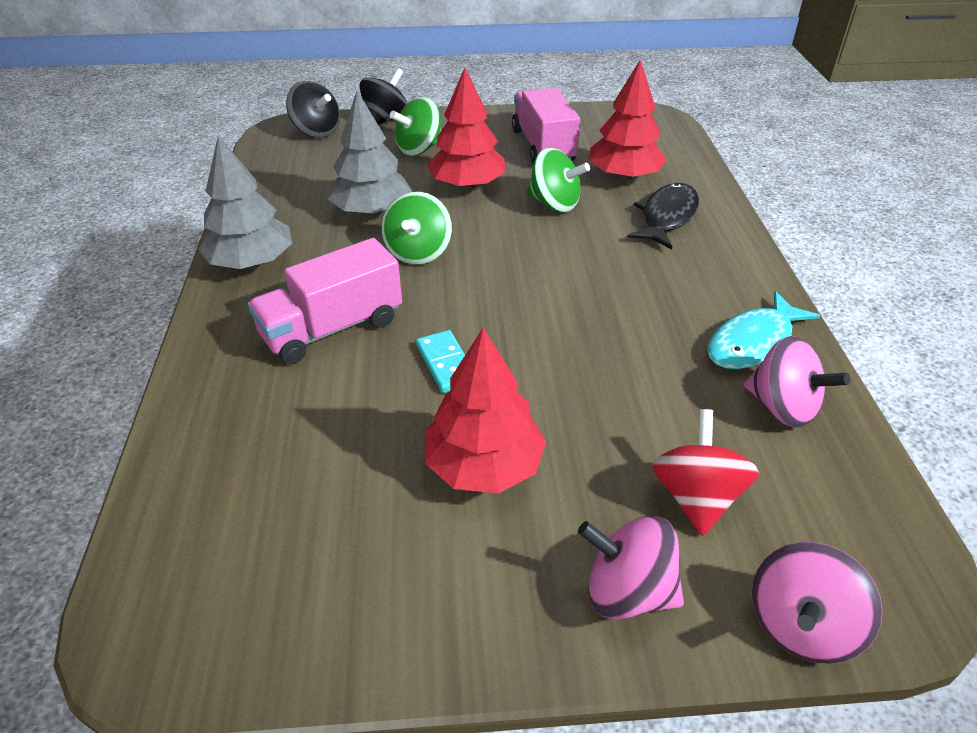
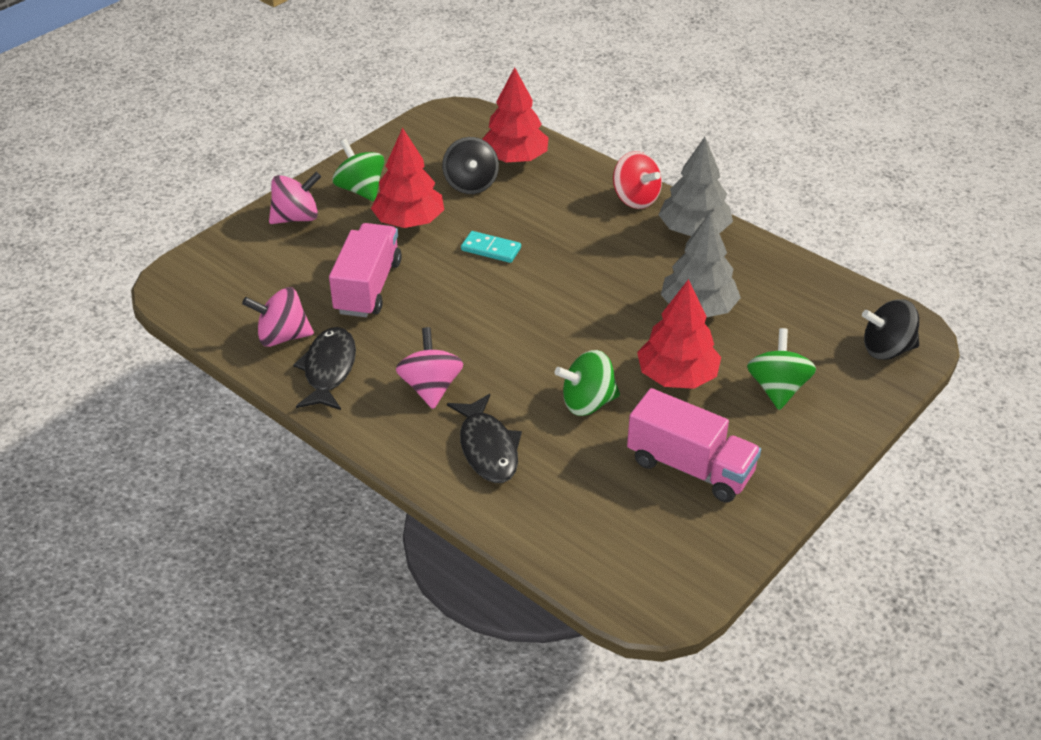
camera: 135 degrees right, 0 degrees up
pink truck [248,238,402,364] -> pink truck moved to [329,223,402,317]
black spinning top [359,68,408,125] -> black spinning top moved to [442,137,499,194]
green spinning top [381,192,452,265] -> green spinning top moved to [332,139,384,201]
red tree [589,59,667,180] -> red tree moved to [482,67,549,163]
red spinning top [652,409,759,536] -> red spinning top moved to [613,151,662,209]
turquoise fish [707,291,820,369] -> black fish [293,327,356,410]
pink spinning top [752,542,883,664] -> pink spinning top moved to [396,327,463,409]

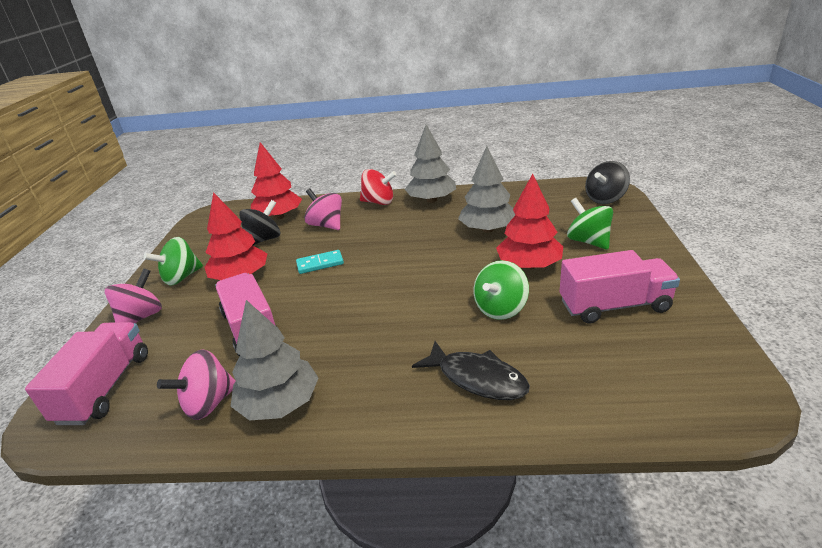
camera: 35 degrees left, 10 degrees down
black fish [293,327,356,410] -> grey tree [230,300,318,421]
green spinning top [332,139,384,201] -> green spinning top turned 60 degrees counterclockwise [144,237,203,285]
pink spinning top [396,327,463,409] -> pink spinning top moved to [304,189,342,230]
black spinning top [442,137,499,194] -> black spinning top turned 90 degrees counterclockwise [239,200,281,245]
none -> pink truck [25,322,148,425]

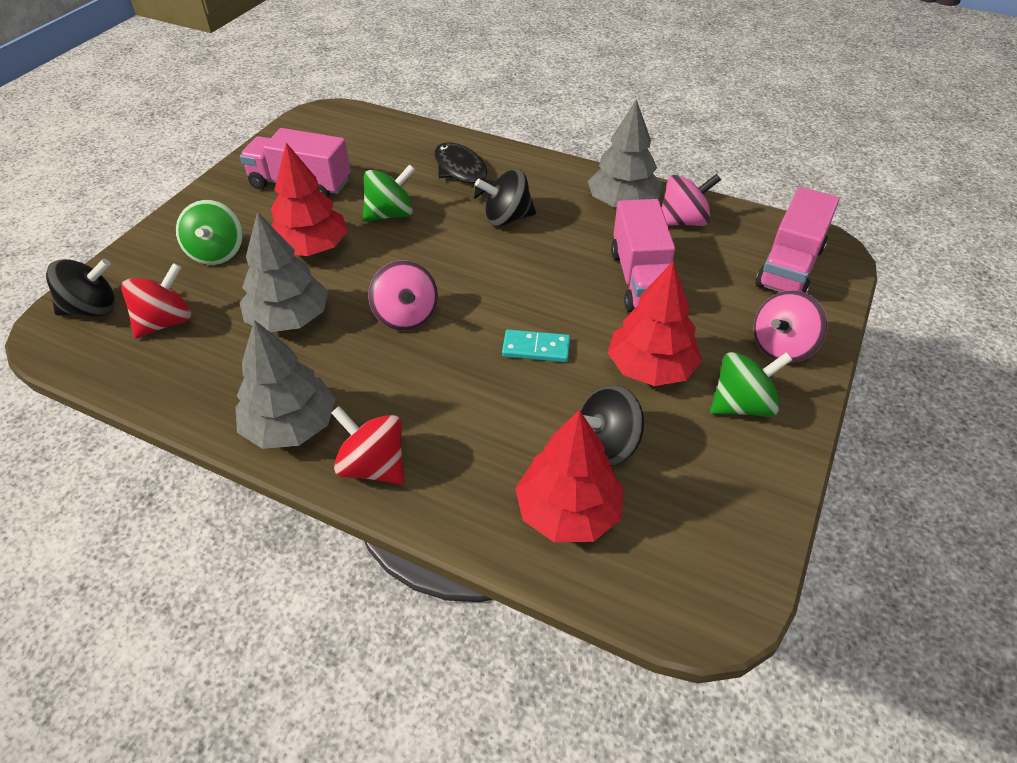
camera: 160 degrees left, 15 degrees up
pink spinning top [304,189,342,230] -> pink spinning top moved to [368,260,438,331]
none -> red spinning top [121,263,191,338]
none -> black spinning top [475,169,536,227]

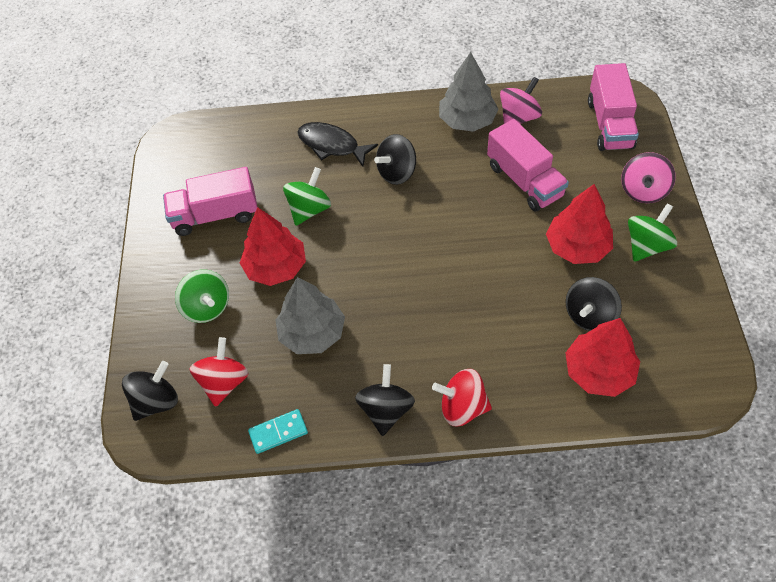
camera: 25 degrees left, 10 degrees up
grey tree [235,320,336,449] -> black spinning top [355,364,415,436]
pink spinning top [368,260,438,331] -> none
turquoise domino [502,329,570,362] -> turquoise domino moved to [248,409,308,454]

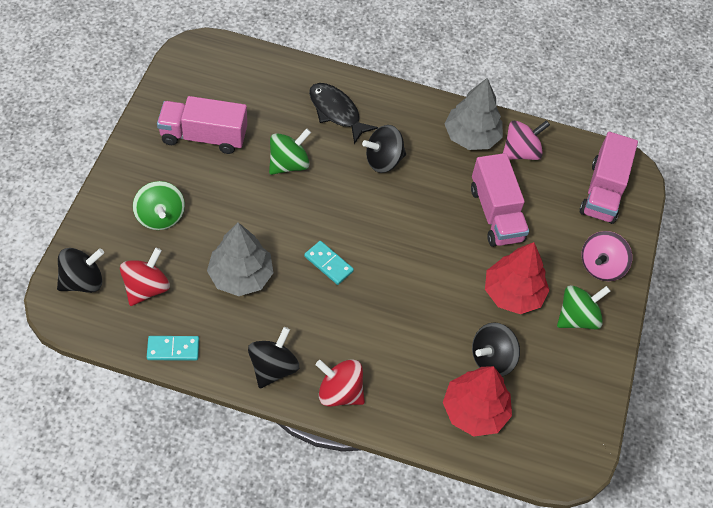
camera: 10 degrees right, 0 degrees up
red tree [240,207,306,286] -> none
none -> turquoise domino [304,241,354,285]

